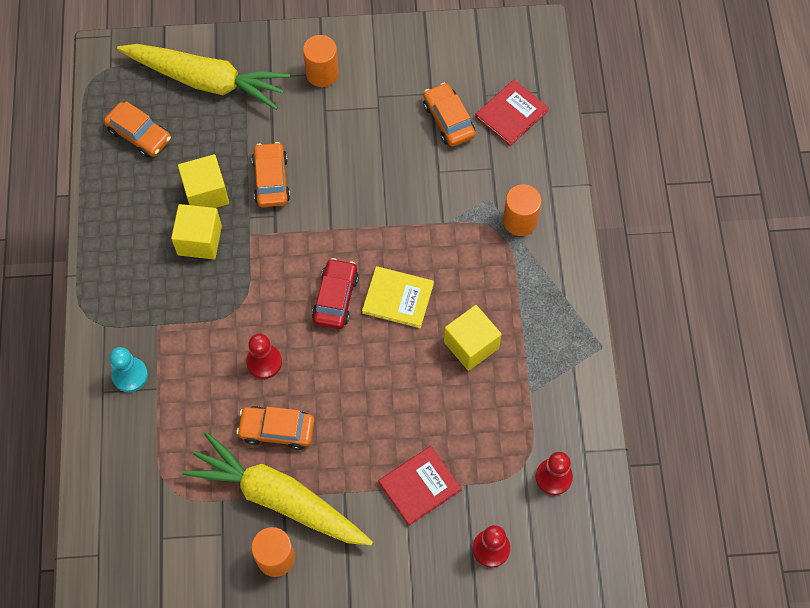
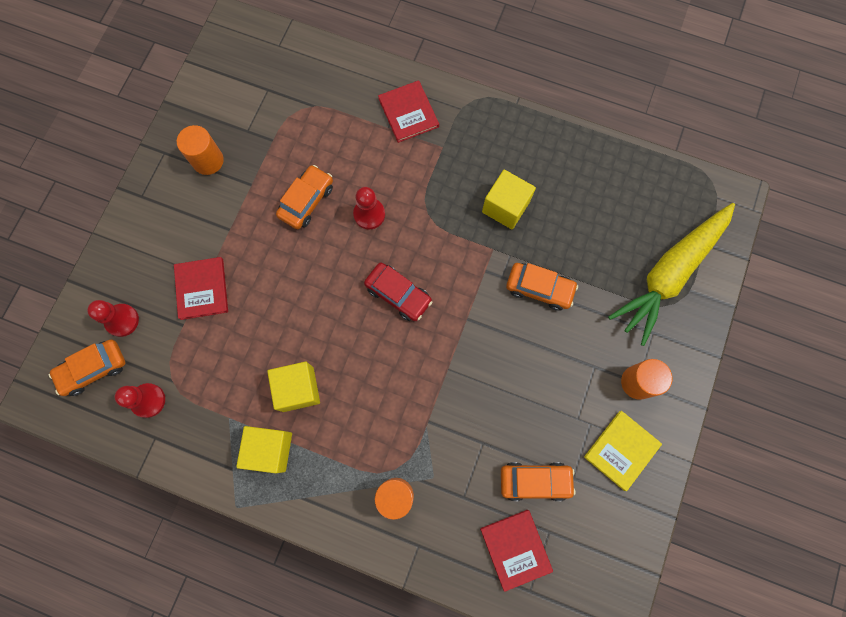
camera: 115 degrees right, 10 degrees up
orange car [104,101,171,158] -> orange car moved to [49,339,125,396]
turquoise pawn [109,347,148,392] -> red book [378,80,439,143]
yellow cube [178,154,229,208] -> yellow cube moved to [236,426,292,473]
yellow carrot [182,432,373,546] -> none
yellow book [362,266,434,328] -> yellow book moved to [584,411,662,491]

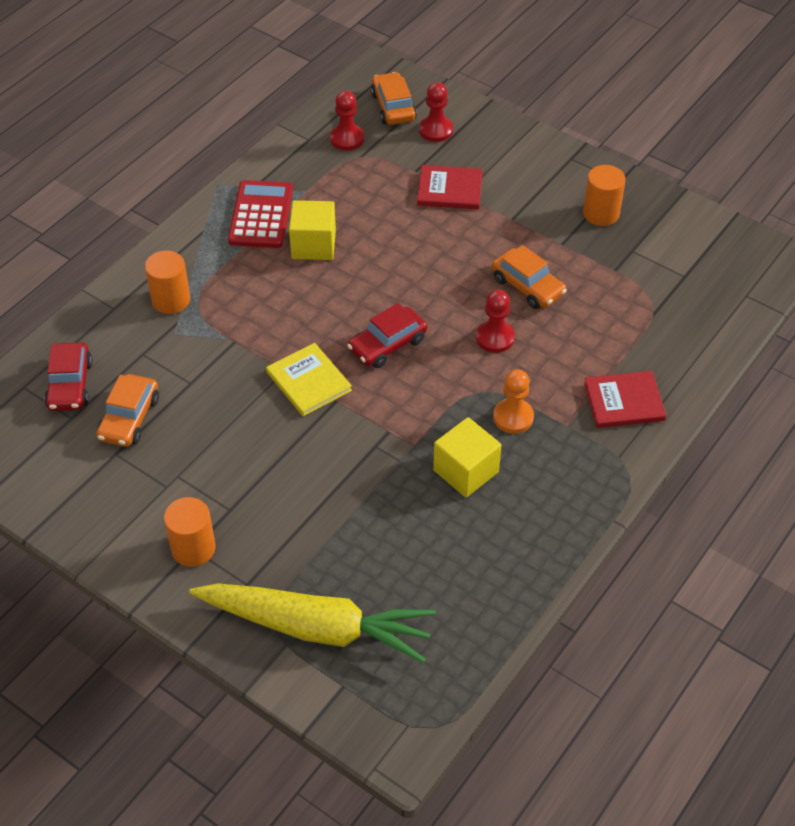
camera: 105 degrees right, 25 degrees down
yellow cube [236,426,292,473] -> red calculator [228,180,293,248]
red book [480,510,553,592] -> red car [44,342,92,411]
orange car [506,263,578,311] -> none
yellow book [584,411,662,491] -> yellow book moved to [266,343,352,416]
yellow carrot [608,203,735,346] -> yellow carrot turned 135 degrees clockwise [189,583,436,663]
none -> orange pawn [493,369,534,434]

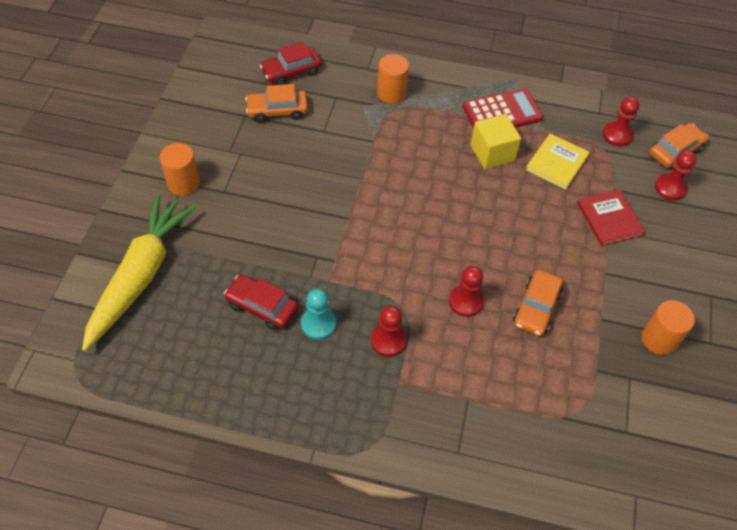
camera: 65 degrees right, 5 degrees up
yellow carrot [189,583,436,663] -> yellow carrot turned 150 degrees counterclockwise [82,194,196,351]
yellow book [266,343,352,416] -> yellow book moved to [526,134,590,190]
red car [347,303,427,368] -> red car moved to [224,275,298,330]
yellow cube [433,417,501,497] -> turquoise pawn [301,289,336,340]
orange pawn [493,369,534,434] -> red pawn [371,306,406,357]
red book [584,371,666,428] -> none

